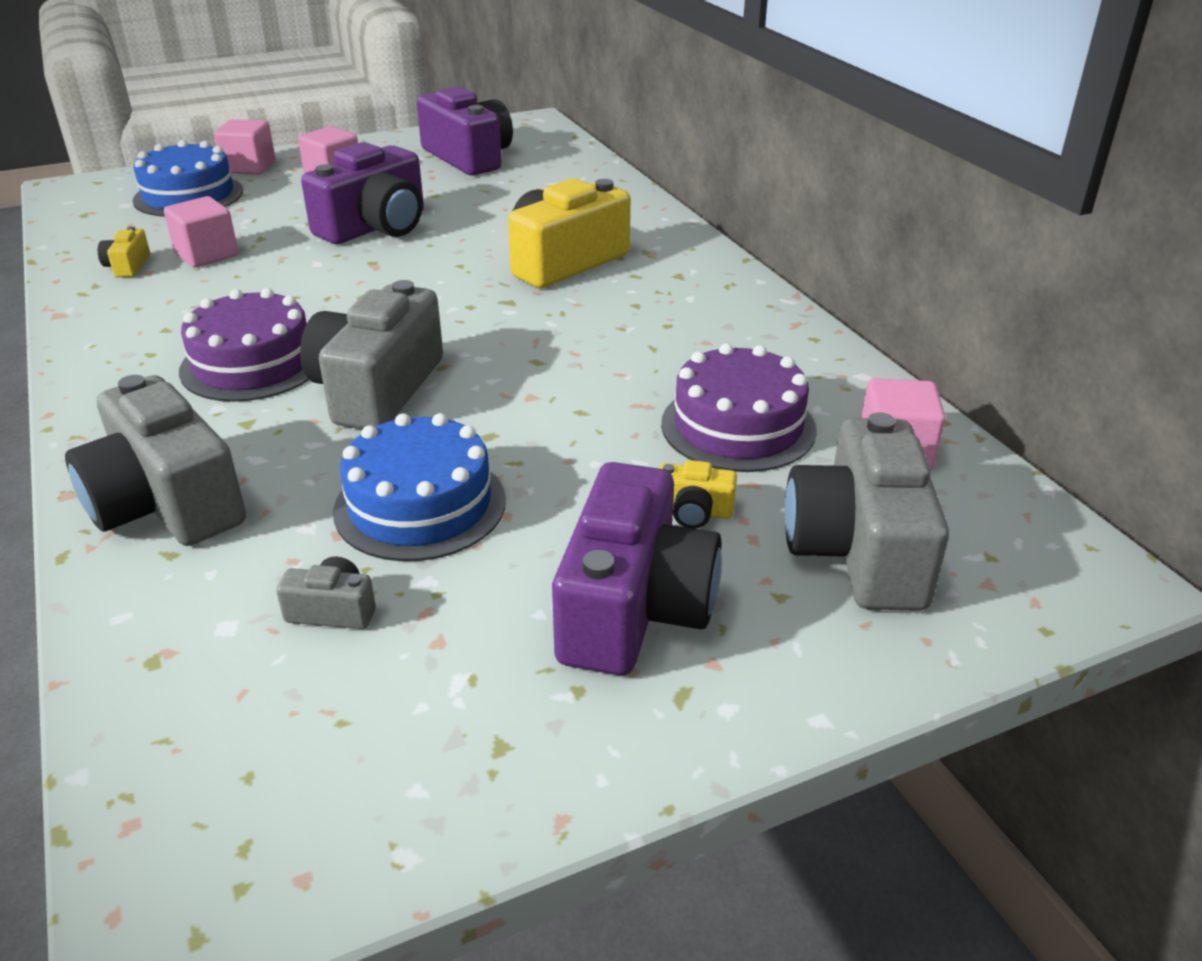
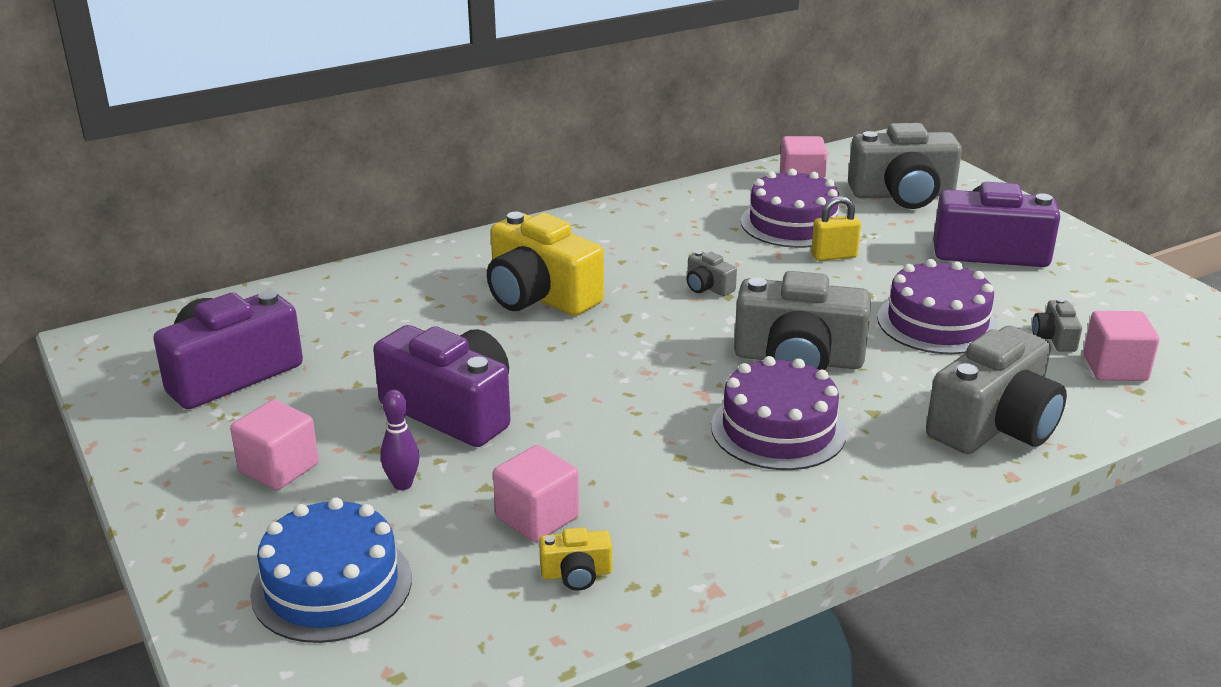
camera: 95 degrees left, 5 degrees down
pink cube [214,119,275,175] -> pink cube moved to [1083,311,1159,381]
blue cake [333,413,506,561] -> purple cake [877,259,999,354]
yellow camera [659,460,737,529] -> none
none -> purple bowling pin [380,390,419,490]
none -> grey camera [686,251,737,296]
none -> yellow padlock [811,196,861,261]

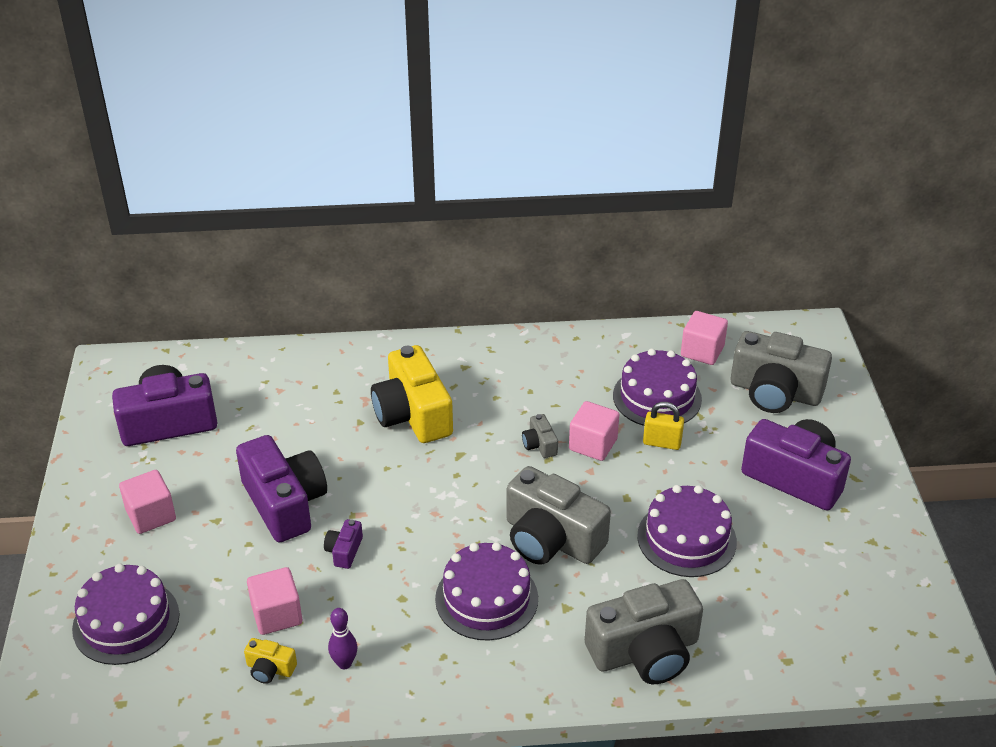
camera: 25 degrees right, 10 degrees up
blue cake [250,497,412,643] -> purple cake [72,564,179,665]
purple bowling pin [380,390,419,490] -> purple bowling pin moved to [328,608,358,669]
grey camera [1032,298,1082,352] -> none
pink cube [1083,311,1159,381] -> pink cube moved to [569,401,619,461]
none -> purple camera [324,519,363,569]

